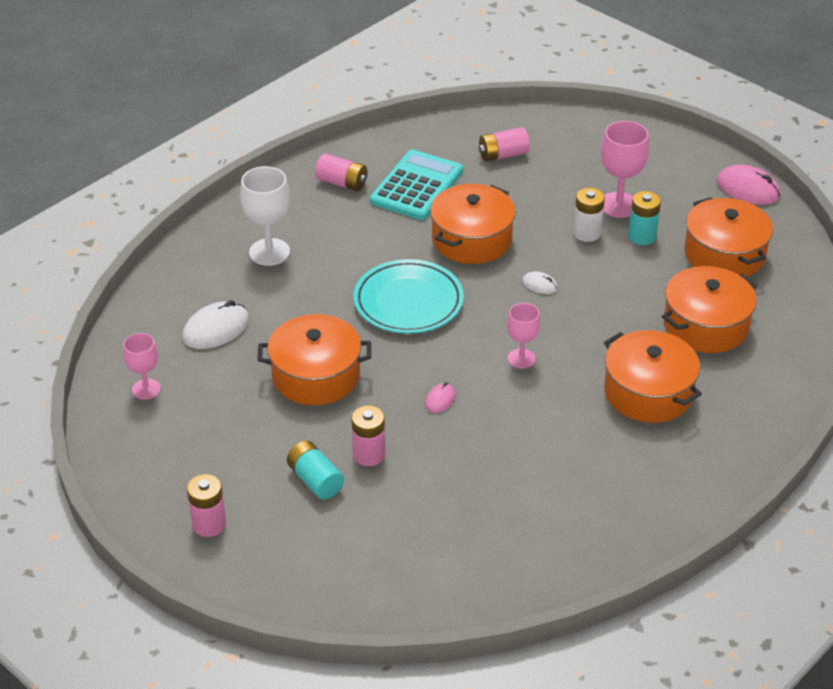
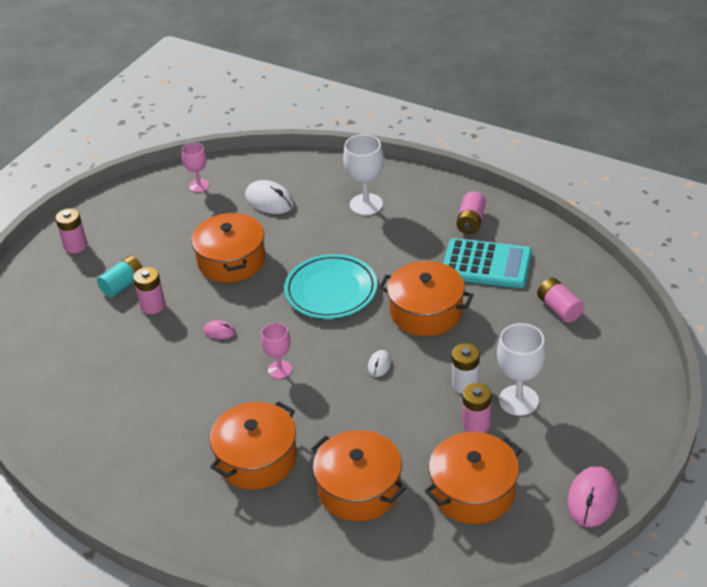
camera: 80 degrees right, 0 degrees up
pink goblet [601,121,649,218] -> white goblet [497,323,546,416]
turquoise battery [628,191,661,245] -> pink battery [462,383,491,433]

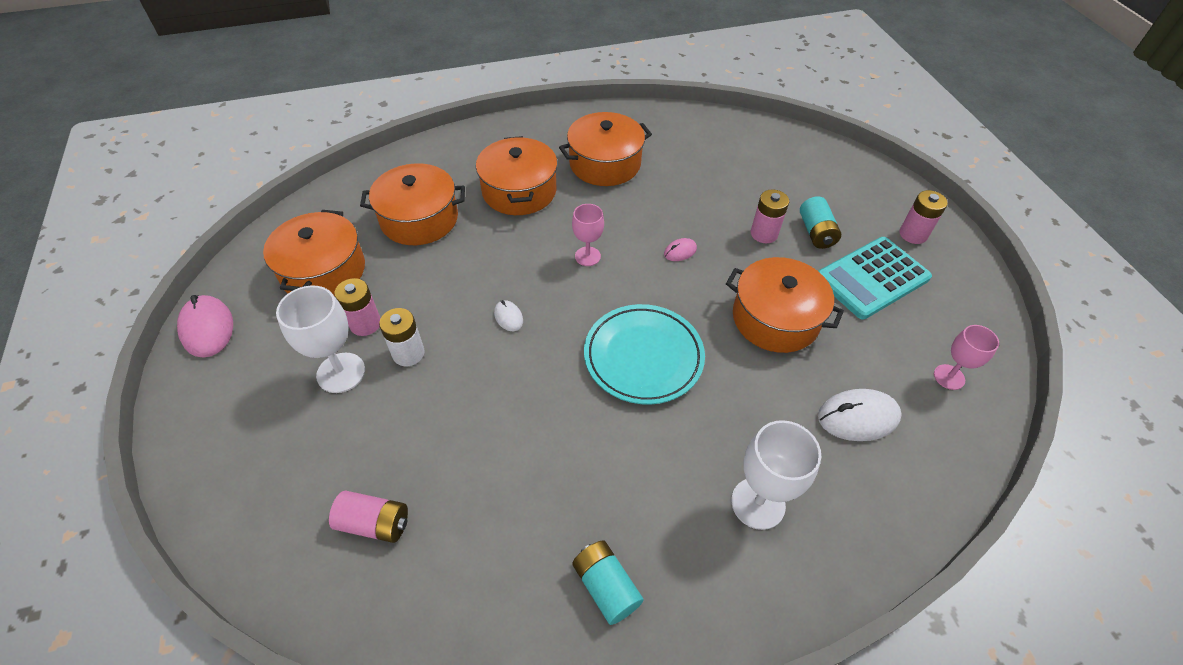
camera: 130 degrees right, 10 degrees up
orange pot [379,261,473,336] -> orange pot moved to [559,112,652,186]
turquoise calculator [443,238,532,288] -> turquoise calculator moved to [818,237,932,319]
pink battery [456,191,486,234] -> turquoise battery [572,540,644,625]

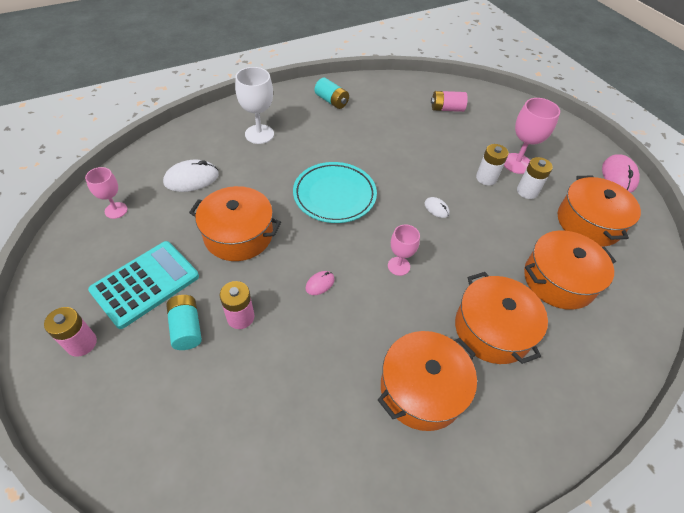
camera: 165 degrees right, 0 degrees up
pink mouse [177,295,233,358] -> pink mouse turned 45 degrees clockwise [602,154,640,193]
white goblet [276,285,365,393] -> pink goblet [504,98,560,174]
pink battery [334,278,381,336] -> white battery [517,157,553,199]

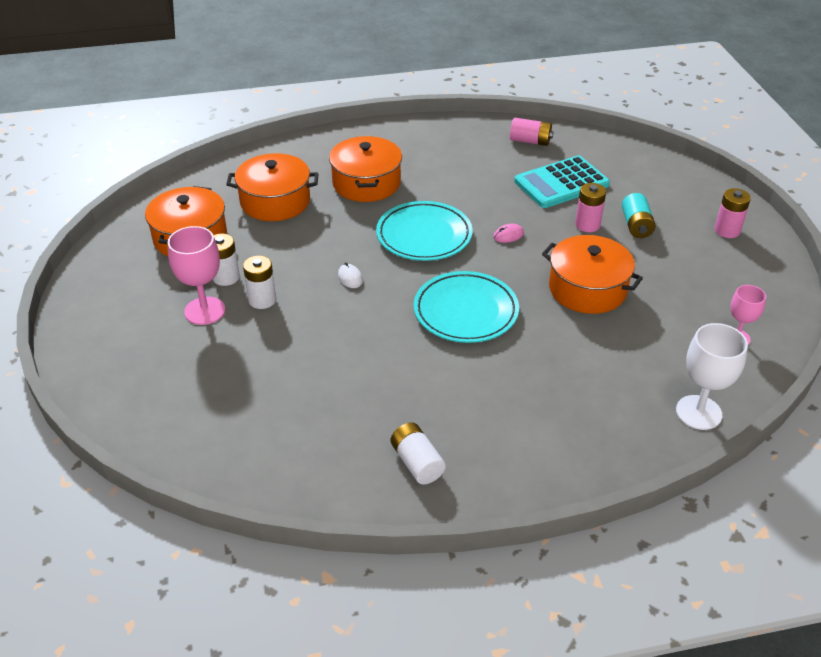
camera: 160 degrees left, 10 degrees down
turquoise calculator [88,241,199,329] -> turquoise calculator moved to [514,156,610,208]
white mouse [163,159,219,192] -> none
white goblet [235,67,274,144] -> white goblet moved to [676,323,748,430]
turquoise battery [314,78,349,109] -> white battery [391,423,446,484]
orange pot [378,331,477,431] -> none
pink goblet [388,225,420,276] -> turquoise plate [376,201,473,261]
pink battery [431,91,468,112] -> pink battery moved to [510,118,553,146]
pink mouse [602,154,640,193] -> none

